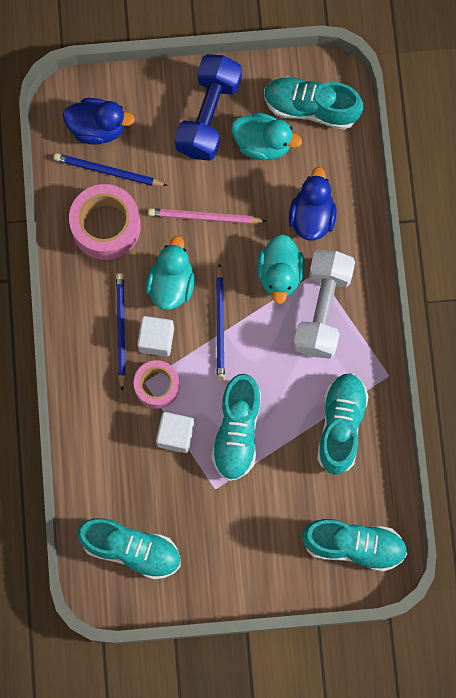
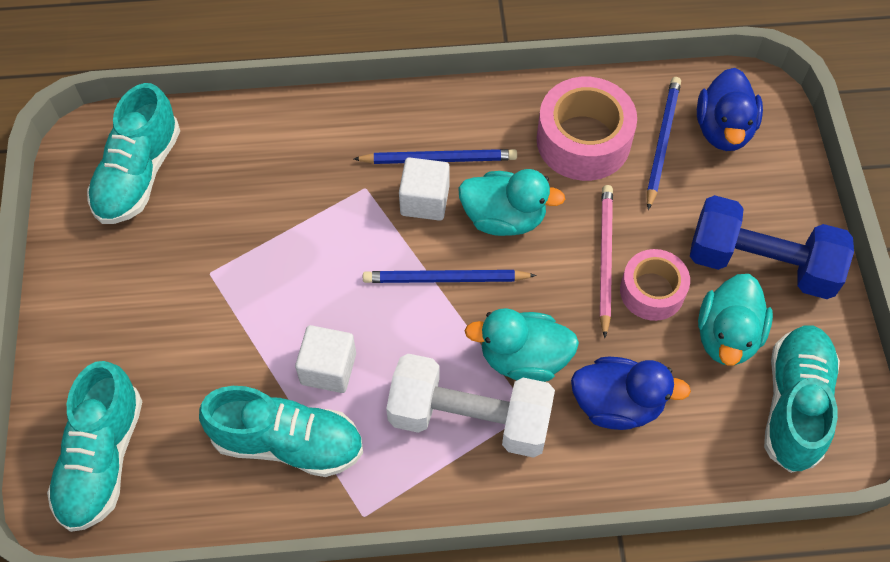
camera: 90 degrees right, 15 degrees down
pink tape [134,360,180,409] -> pink tape moved to [620,249,690,321]
white cube [156,412,194,453] -> white cube moved to [295,325,356,393]
turquoise shoe [212,374,261,481] -> none

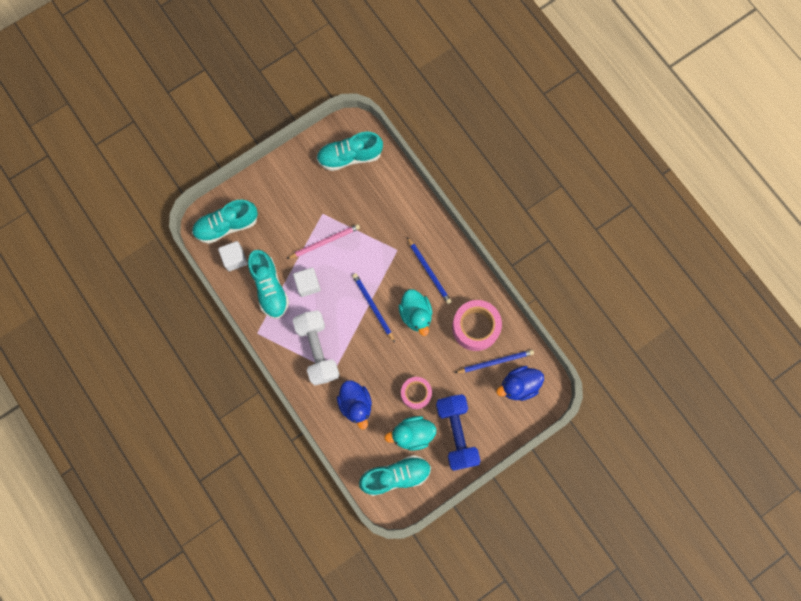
camera: 60 degrees right, 15 degrees up
white cube [399,157,450,221] -> white cube moved to [218,241,248,271]
turquoise duck [465,308,579,382] -> none
pink pencil [600,185,613,338] -> pink pencil moved to [287,224,360,259]

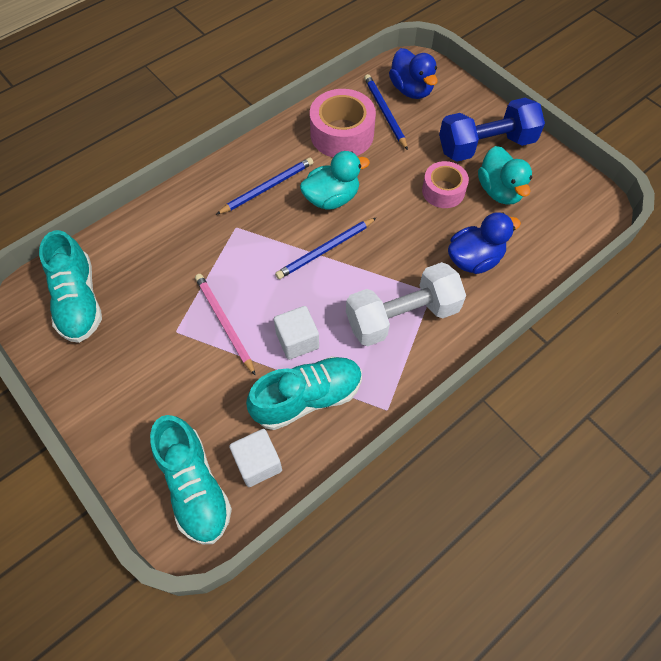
camera: 95 degrees left, 15 degrees down
turquoise shoe [359,455,431,496] -> none

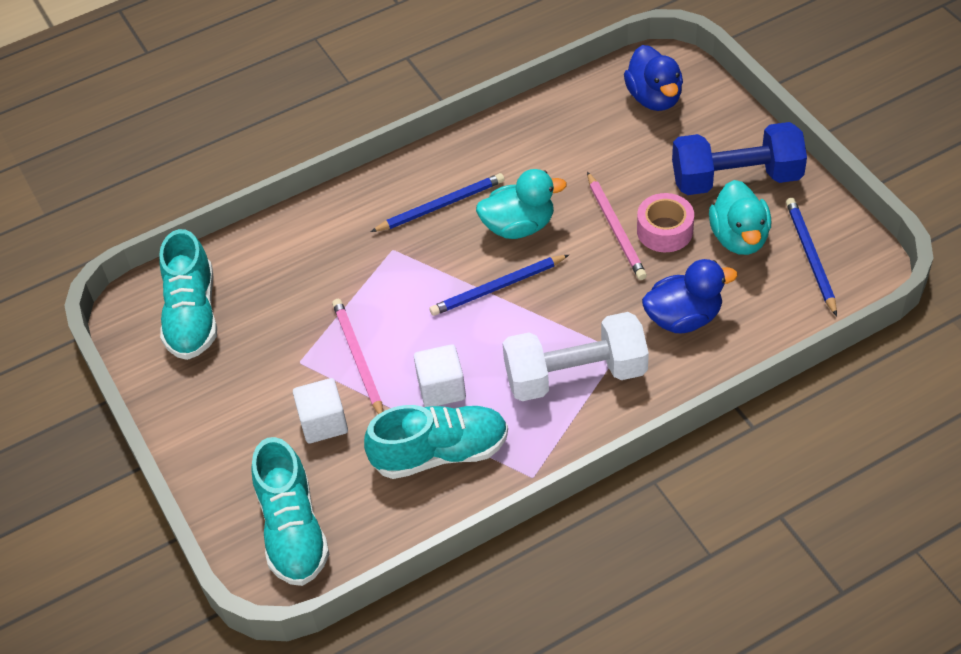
camera: 15 degrees right, 10 degrees down
white cube [229,429,282,487] -> white cube moved to [293,378,348,443]
pink tape [310,89,376,157] -> none
blue pencil [364,74,408,150] -> blue pencil moved to [786,198,837,316]
none -> pink pencil [587,172,647,280]

